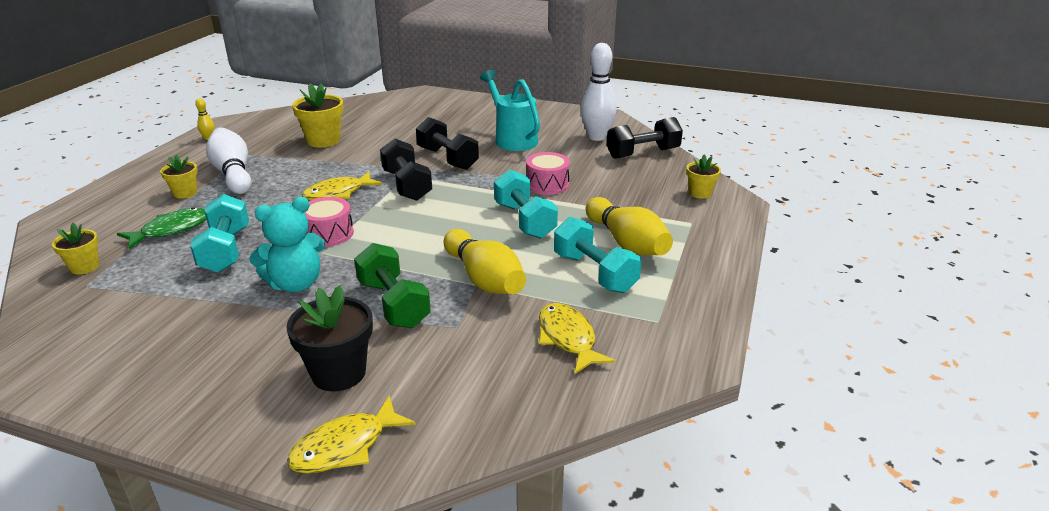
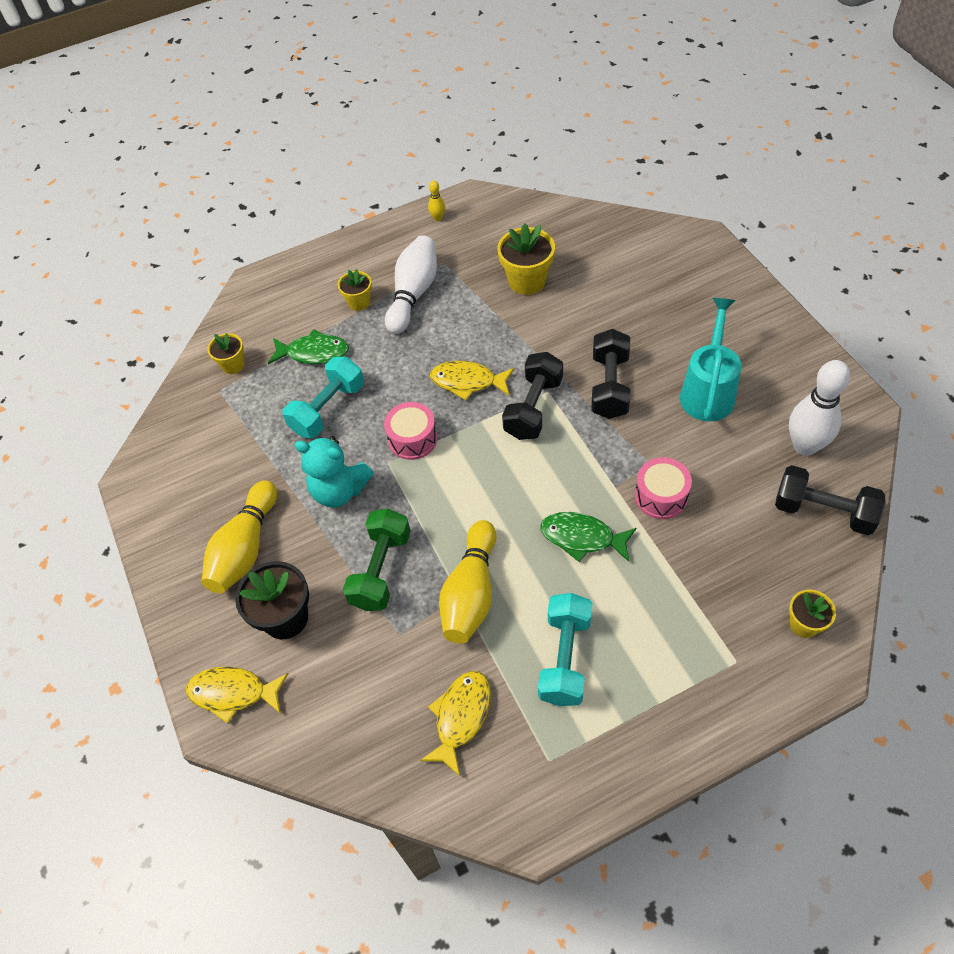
camera: 50 degrees right, 25 degrees up
turquoise dumbbell [494,169,558,239] -> green fish [540,512,636,562]
yellow bowling pin [586,197,673,256] -> yellow bowling pin moved to [202,480,277,593]

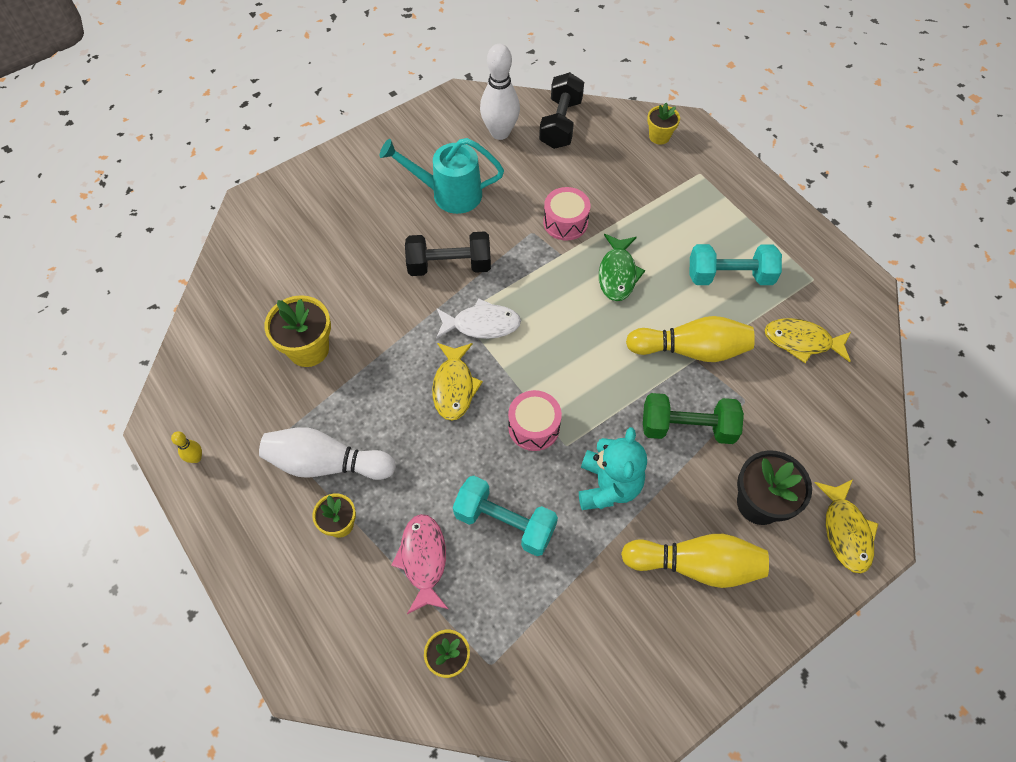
camera: 105 degrees left, 5 degrees up
green fish [268,329,349,364] -> pink fish [391,514,448,614]
black dumbbell [502,352,563,440] -> white fish [436,298,521,339]

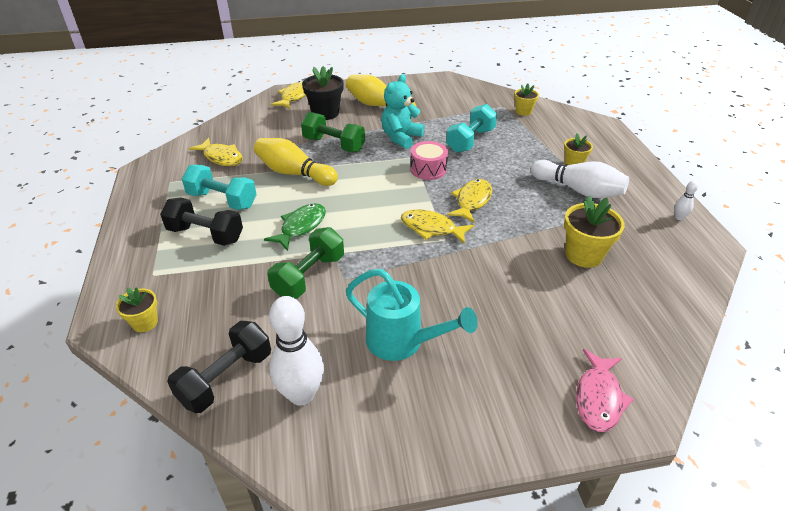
camera: 155 degrees left, 20 degrees down
yellow bowling pin [171,431,202,463] -> white bowling pin [674,180,698,220]
pink fish [391,514,448,614] -> pink fish moved to [576,349,634,432]
black dumbbell [405,231,491,276] -> black dumbbell moved to [160,198,243,246]
white fish [436,298,521,339] -> yellow fish [401,209,474,244]
turquoise dumbbell [453,476,558,556] -> turquoise dumbbell turned 75 degrees clockwise [446,104,497,153]
pink drum [543,187,590,241] -> green dumbbell [267,227,344,299]

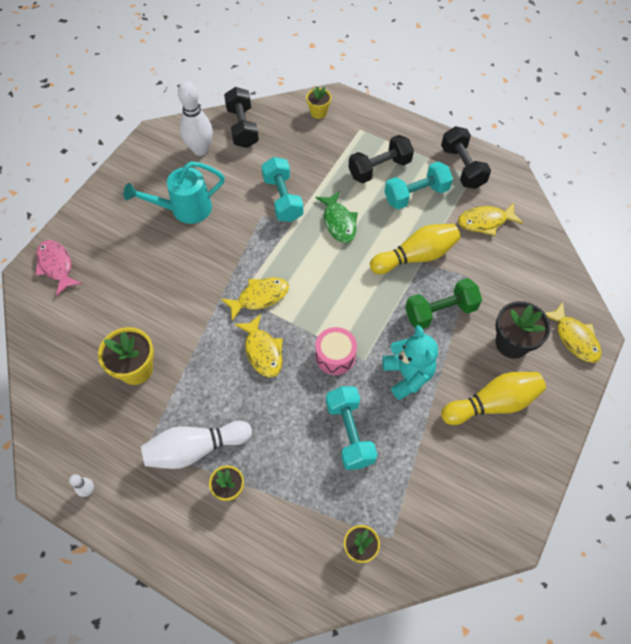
camera: 130 degrees right, 20 degrees up
green dumbbell [267,227,344,299] -> turquoise dumbbell [262,157,304,222]
none -> black dumbbell [441,126,491,189]

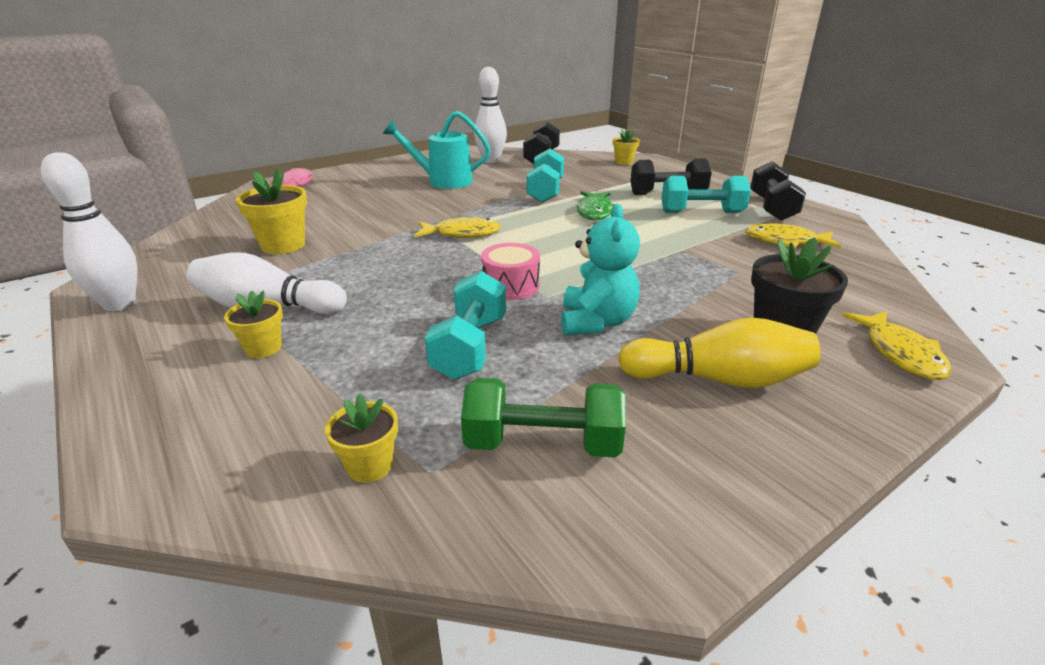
camera: 25 degrees right, 30 degrees down
white bowling pin [69,474,94,497] -> white bowling pin [41,152,138,311], size x2.27
yellow fish [235,314,283,378] -> none
yellow bowling pin [370,224,460,274] -> none
green dumbbell [405,278,482,329] -> green dumbbell moved to [461,378,626,458]

